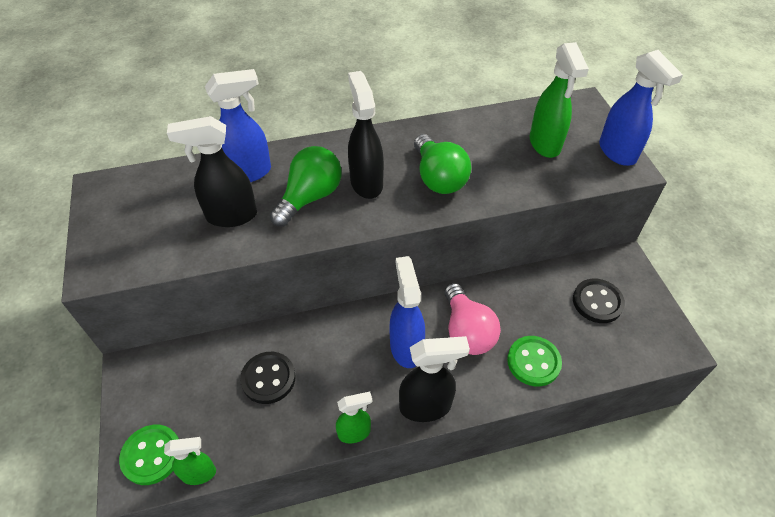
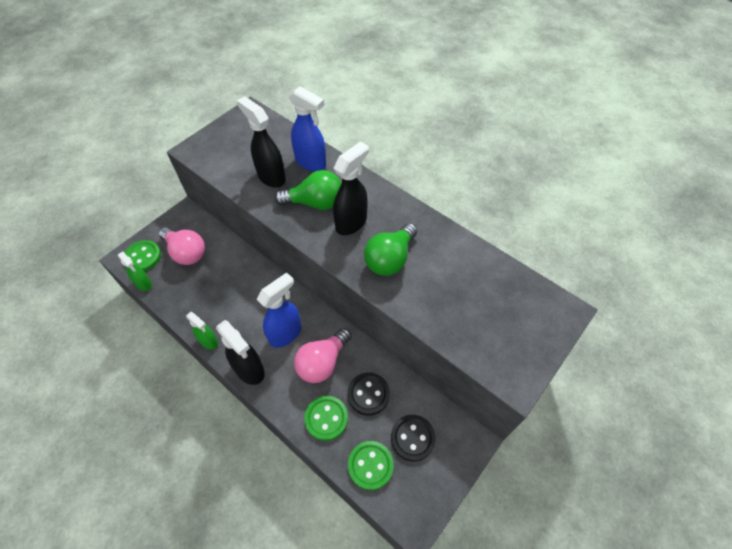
camera: 55 degrees right, 5 degrees up
black button [240,352,296,404] -> black button moved to [348,373,390,415]
green spray bottle [529,42,589,158] -> none
blue spray bottle [599,50,683,166] -> none
none -> pink light bulb [159,227,205,265]
none -> green button [348,441,394,490]

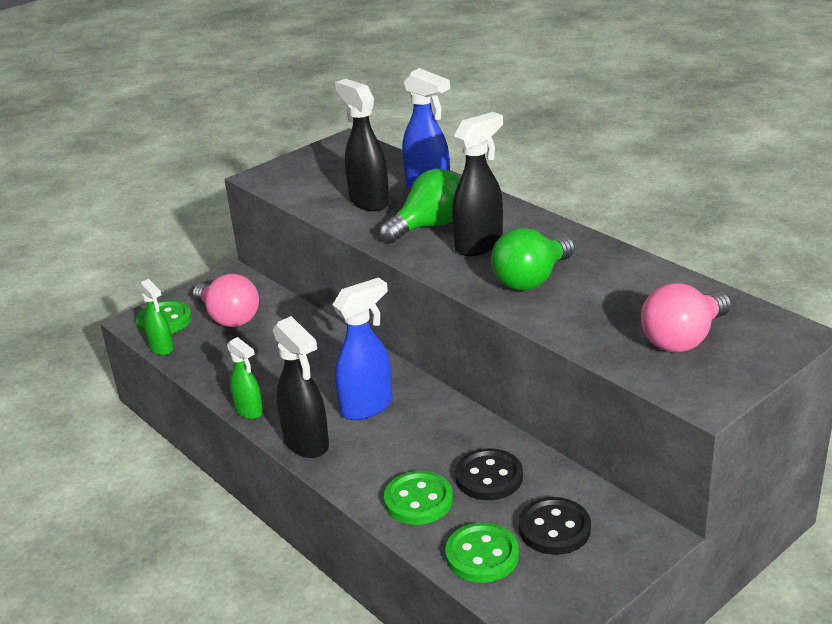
camera: 10 degrees right, 25 degrees down
green light bulb [275,170,342,210] -> green light bulb turned 45 degrees counterclockwise [379,169,460,243]
pink light bulb [294,328,351,383] -> pink light bulb moved to [641,283,731,352]

